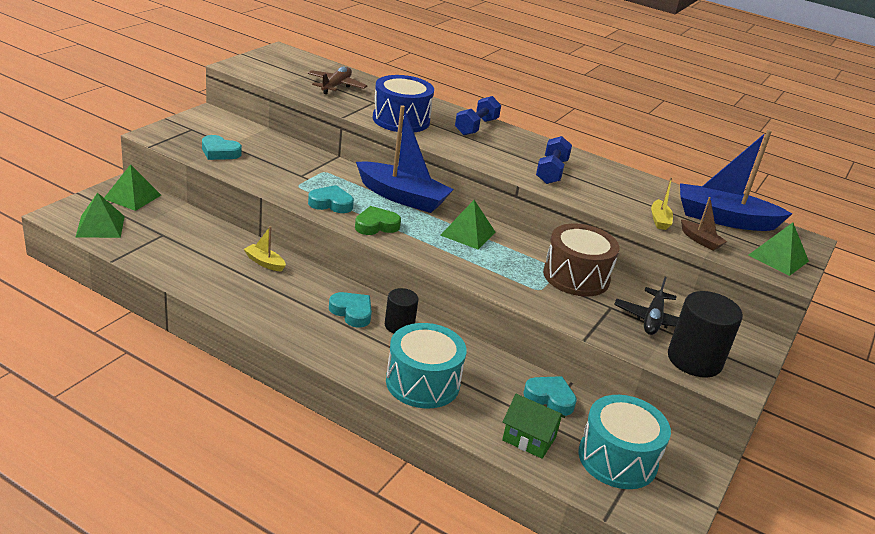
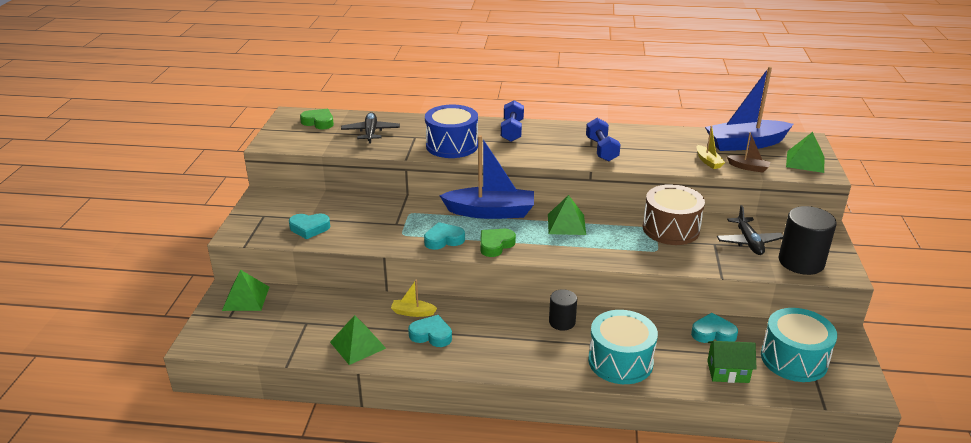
camera: 20 degrees left, 0 degrees up
green pyramid [76,192,125,238] -> green pyramid moved to [330,315,386,365]
brown plane [307,67,367,94] -> black plane [341,112,400,144]
turquoise heart [329,292,372,328] -> turquoise heart moved to [408,315,452,347]
none -> green heart [300,109,334,129]

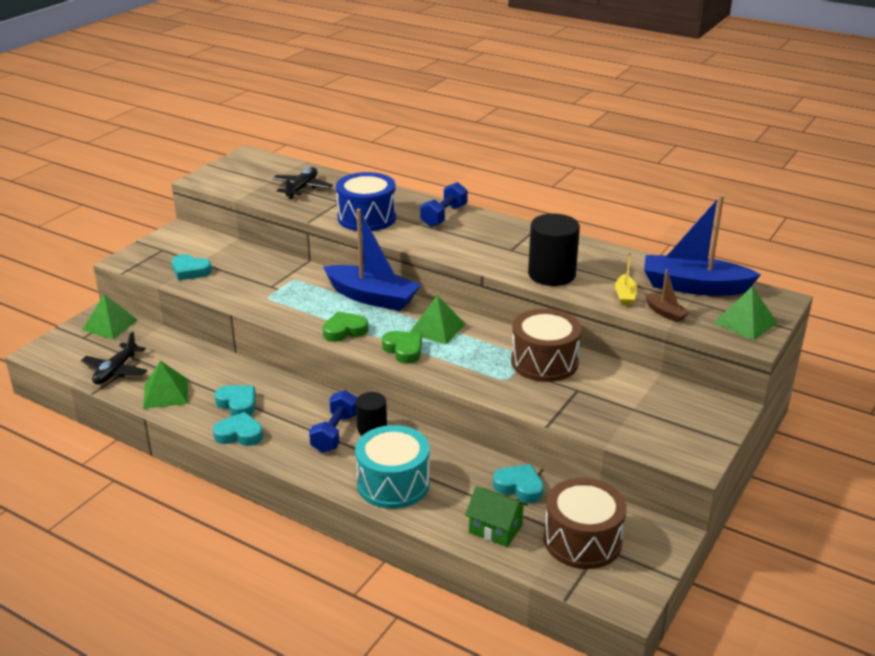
camera: 25 degrees right, 0 degrees up
green heart [300,109,334,129] -> green heart moved to [382,331,422,364]
yellow boat [391,280,437,317] -> none
turquoise heart [424,222,465,250] -> turquoise heart moved to [213,412,263,446]
blue dumbbell [586,118,621,162] -> blue dumbbell moved to [309,390,357,453]
black plane [717,205,783,255] -> black plane moved to [81,331,148,385]
turquoise drum [761,308,837,382] -> brown drum [544,478,627,569]
black cylinder [778,206,837,275] -> black cylinder moved to [528,214,580,286]

